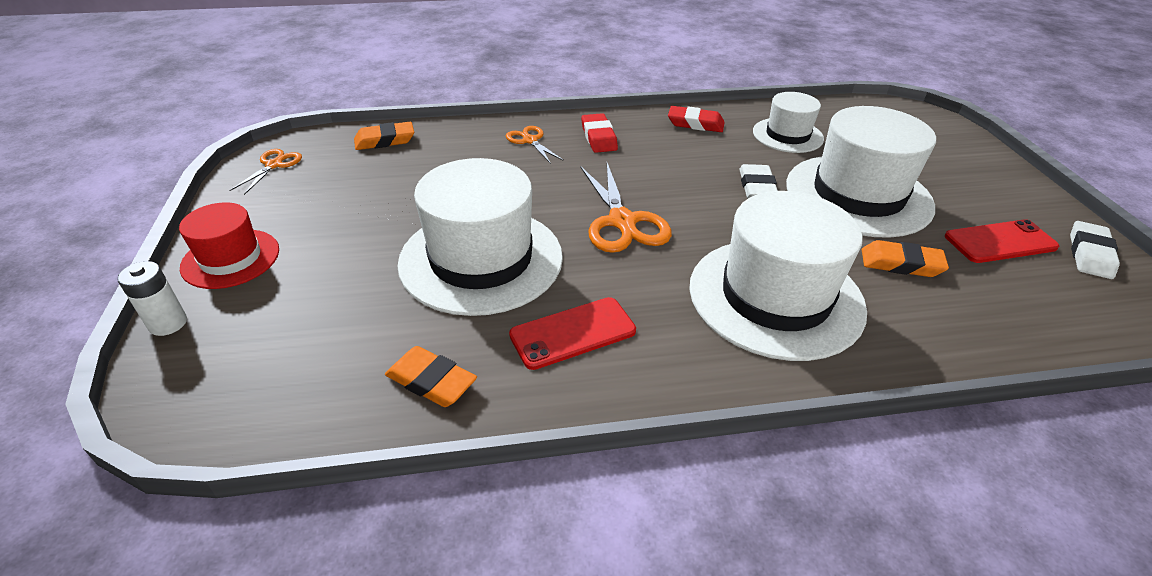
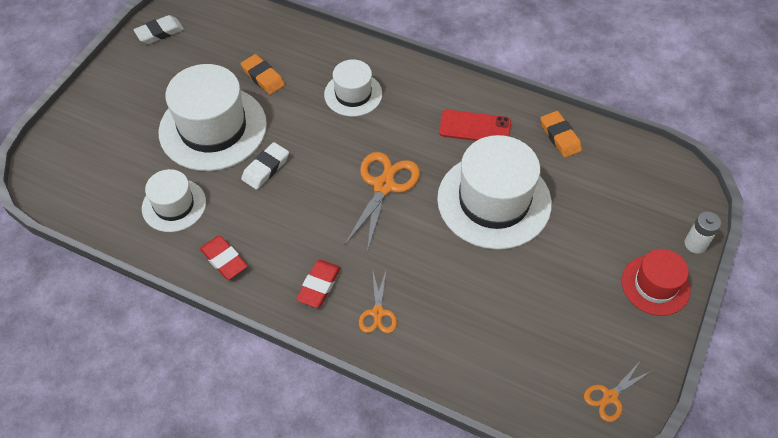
camera: 145 degrees left, 15 degrees up
orange eraser [354,122,414,150] -> none
white hat [689,191,867,361] -> white hat [324,59,382,117], size x0.56
red phone [945,219,1059,263] -> none

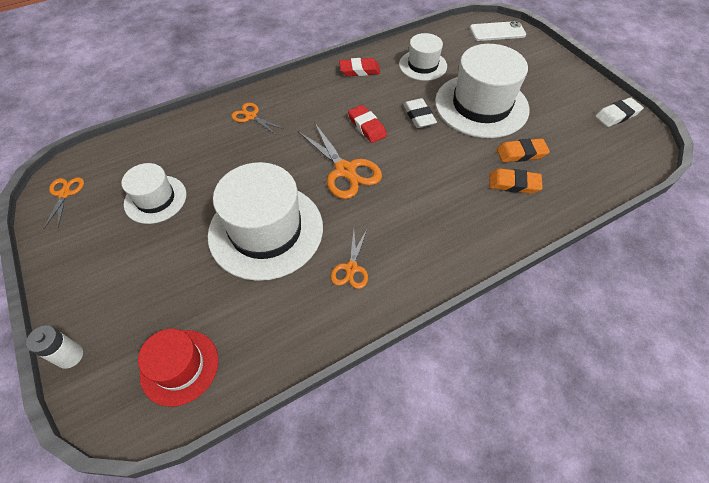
camera: 125 degrees right, 0 degrees up
white eraser [133,15,184,44] -> white eraser turned 60 degrees clockwise [595,97,644,127]
red eraser [296,260,341,308] -> red eraser moved to [348,105,387,143]
white hat [324,59,382,117] -> white hat moved to [121,163,186,224]
red phone [439,110,511,141] -> orange scissors [331,230,368,289]
orange eraser [540,111,582,158] -> orange eraser moved to [489,168,543,194]
red hat [621,249,690,316] -> red hat moved to [138,329,218,407]
none -> white phone [470,21,526,41]

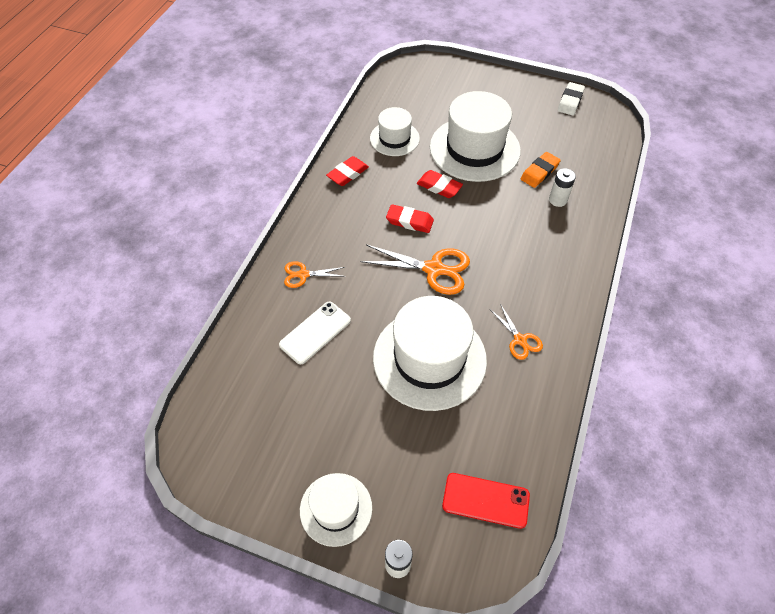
camera: 40 degrees left, 0 degrees up
orange scissors [44,177,84,229] -> none
white hat [121,163,186,224] -> white hat moved to [300,473,372,547]
red hat [138,329,218,407] -> red phone [442,473,530,529]
white eraser [403,98,437,128] -> red eraser [417,170,463,198]
white phone [470,21,526,41] -> white phone moved to [279,301,351,364]
orange eraser [489,168,543,194] -> white battery [549,168,576,207]

